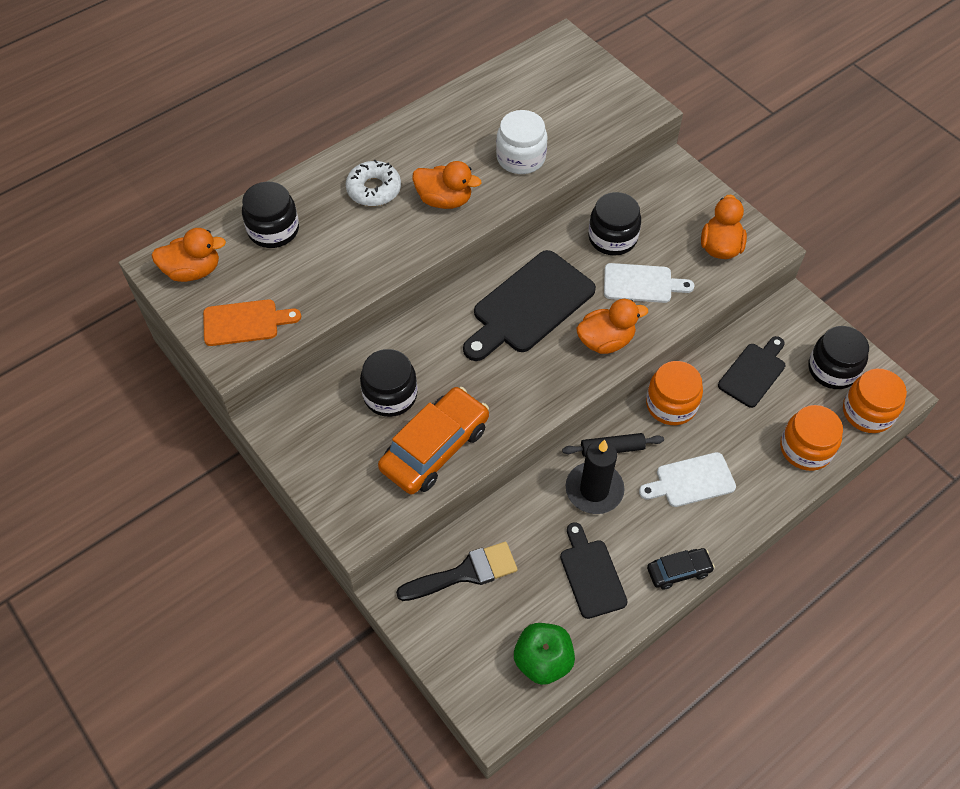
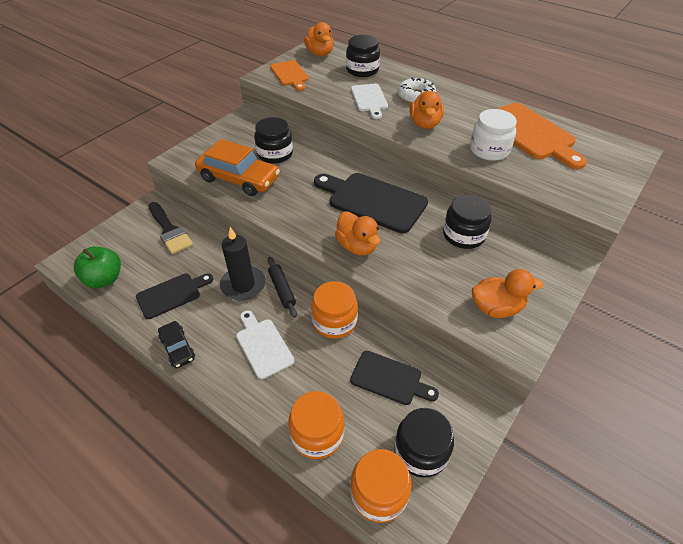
camera: 75 degrees right, 10 degrees down
white cutting board [604,263,694,303] -> white cutting board moved to [351,84,388,119]
none -> orange cutting board [498,103,587,169]

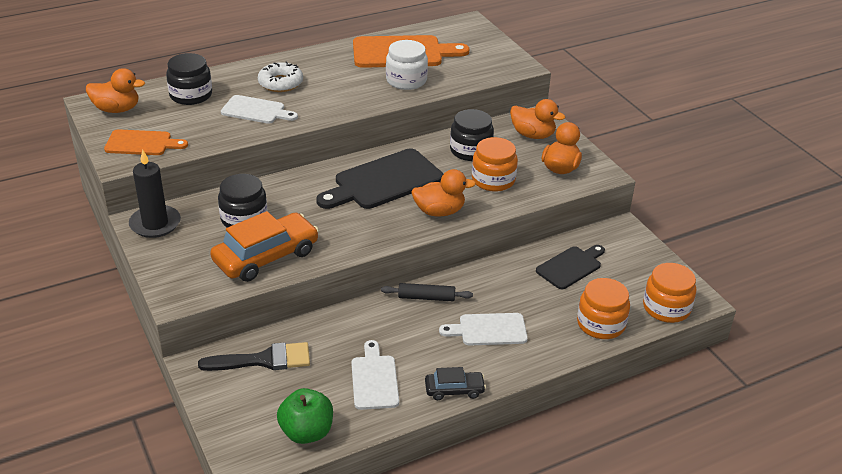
camera: 65 degrees left, 10 degrees down
black cutting board [136,273,213,319] -> white cutting board [351,340,399,410]
black candle [220,227,266,301] -> black candle moved to [129,150,181,238]
orange jar [311,281,358,339] -> orange jar moved to [472,137,518,192]
black jar [394,408,454,478] -> none
orange duck [410,91,444,129] -> orange duck moved to [510,99,565,139]

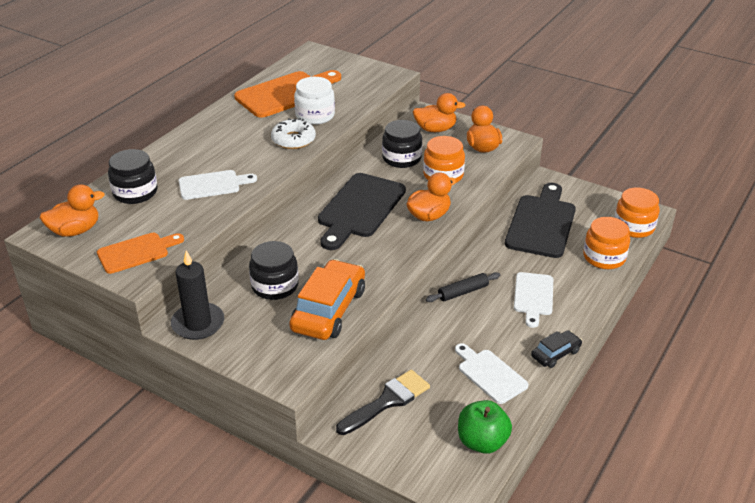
camera: 30 degrees left, 0 degrees up
white donut [258,61,303,92] -> white donut moved to [271,118,316,149]
white cutting board [439,313,528,346] -> white cutting board turned 45 degrees counterclockwise [514,272,553,328]
black cutting board [536,245,605,289] -> black cutting board [505,183,576,258], size x1.68

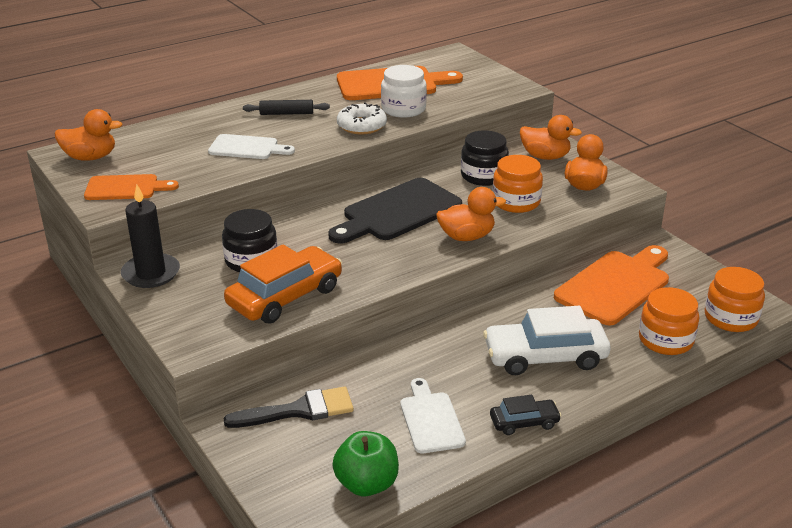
camera: 25 degrees right, 5 degrees down
black jar [108,149,157,204] -> none
black rolling pin [426,272,500,302] -> black rolling pin moved to [243,100,330,115]
black cutting board [505,183,576,258] -> orange cutting board [554,245,669,325]
white cutting board [514,272,553,328] -> white car [483,306,610,375]

